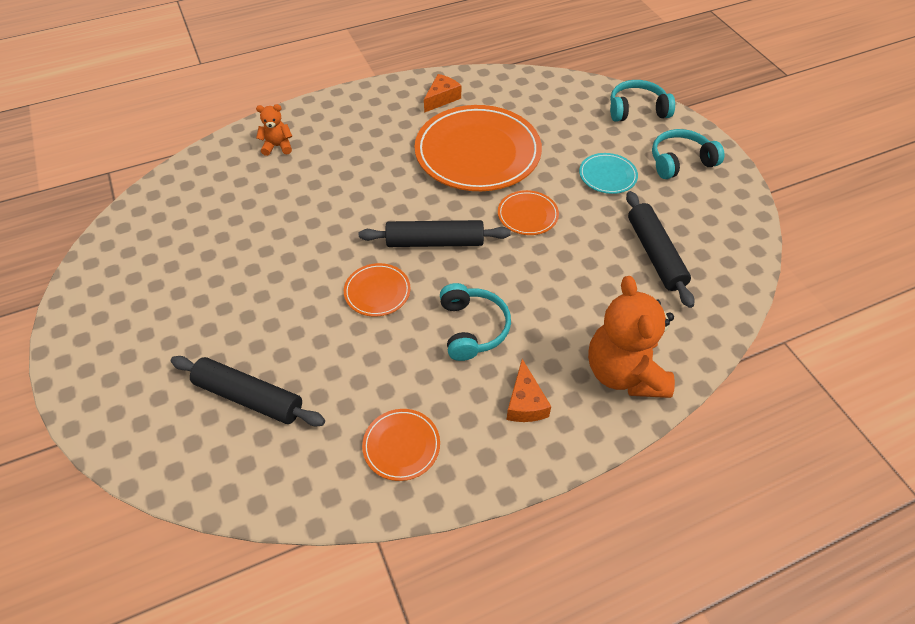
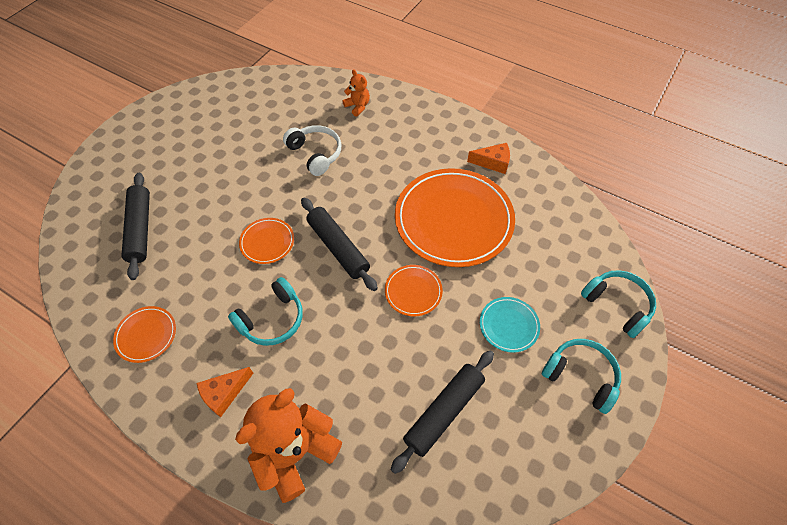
camera: 55 degrees right, 5 degrees up
none -> white headphones [283,125,342,176]

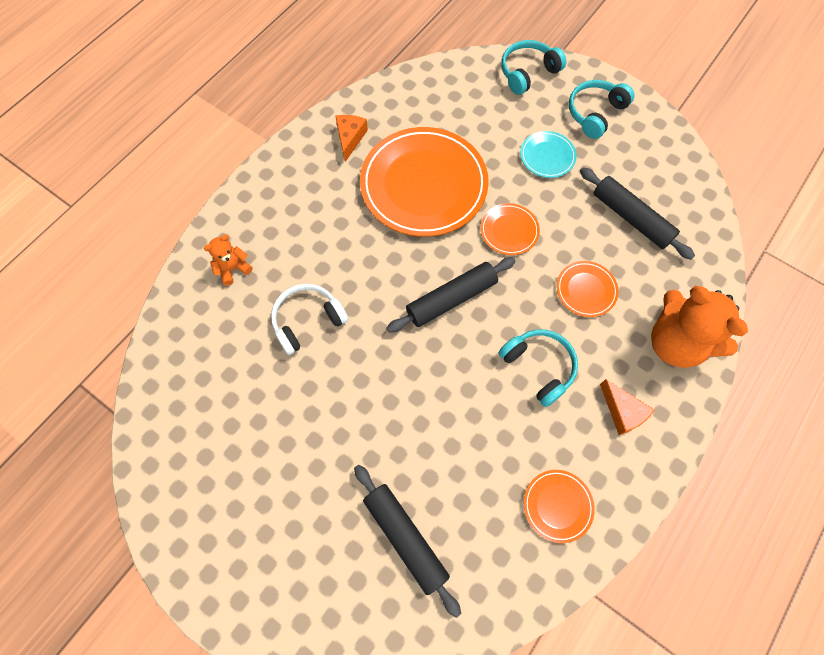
camera: 85 degrees left, 10 degrees up
black rolling pin [121,173,150,280] -> black rolling pin turned 60 degrees clockwise [354,465,461,618]
orange plate [239,218,294,264] -> orange plate moved to [556,261,619,317]

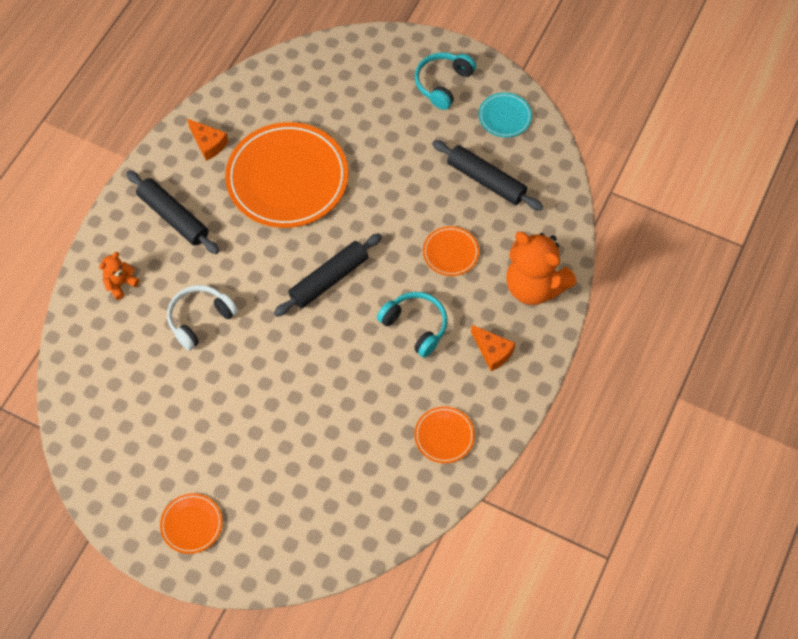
camera: 10 degrees left, 5 degrees down
orange cheese [335,115,368,162] -> orange cheese turned 135 degrees clockwise [187,119,229,161]
black rolling pin [354,465,461,618] -> black rolling pin moved to [126,170,219,254]
orange plate [480,203,540,255] -> orange plate moved to [160,493,223,554]
turquoise headphones [501,40,566,95] -> none
turquoise plate [520,131,577,178] -> turquoise plate moved to [478,92,532,138]

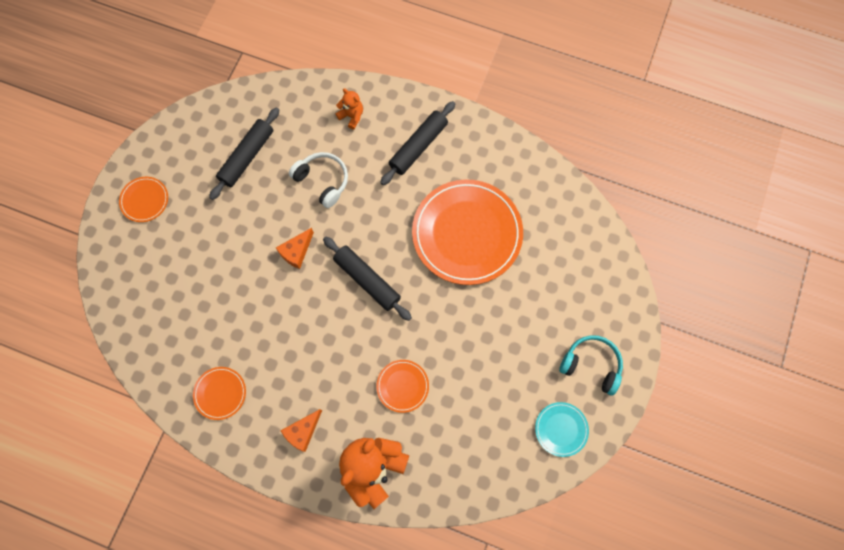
camera: 85 degrees right, 10 degrees up
orange cheese [187,119,229,161] -> orange cheese moved to [276,228,314,269]
turquoise headphones [377,292,447,357] -> none
black rolling pin [432,140,543,211] -> black rolling pin moved to [209,108,279,200]

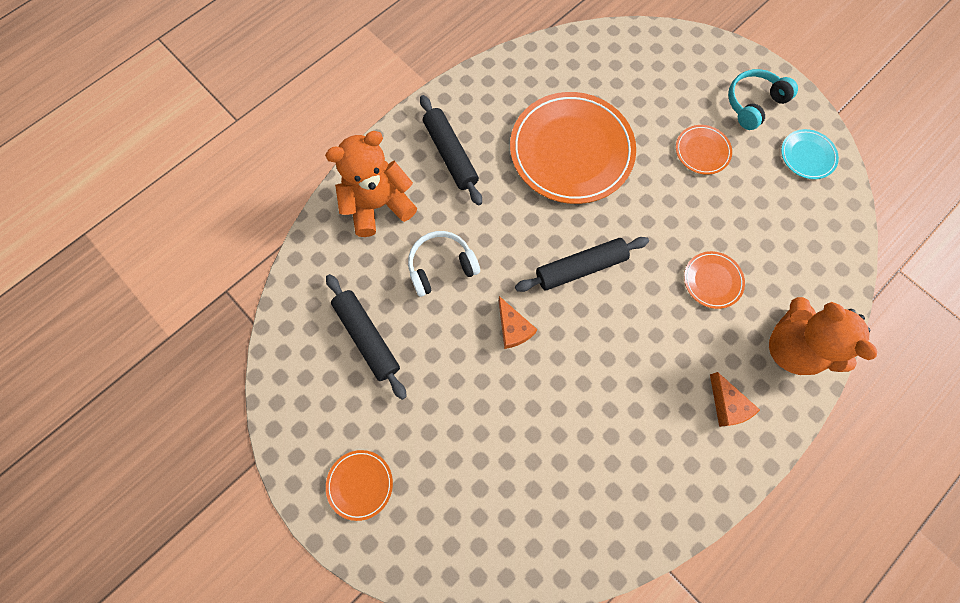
camera: 65 degrees left, 0 degrees up
orange plate [193,367,246,420] -> orange plate moved to [676,125,732,175]
orange teddy bear [336,88,363,130] -> orange teddy bear [325,131,417,237], size x2.09

